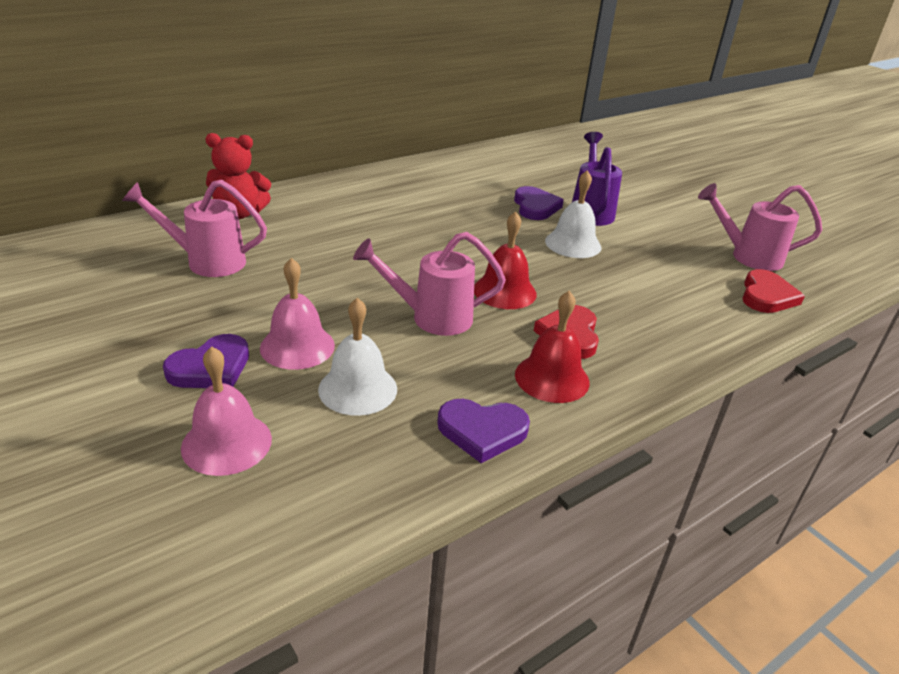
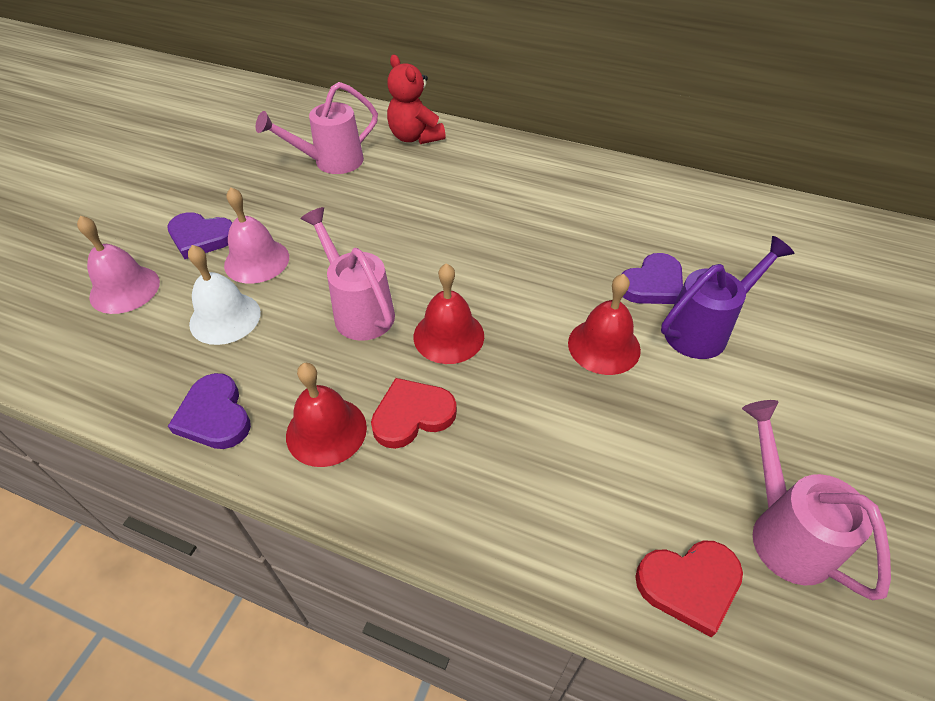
camera: 60 degrees right, 15 degrees up
pink watering can [122,180,267,277] -> pink watering can turned 90 degrees counterclockwise [256,82,378,174]
white bell [545,170,601,258] -> red bell [568,274,641,375]

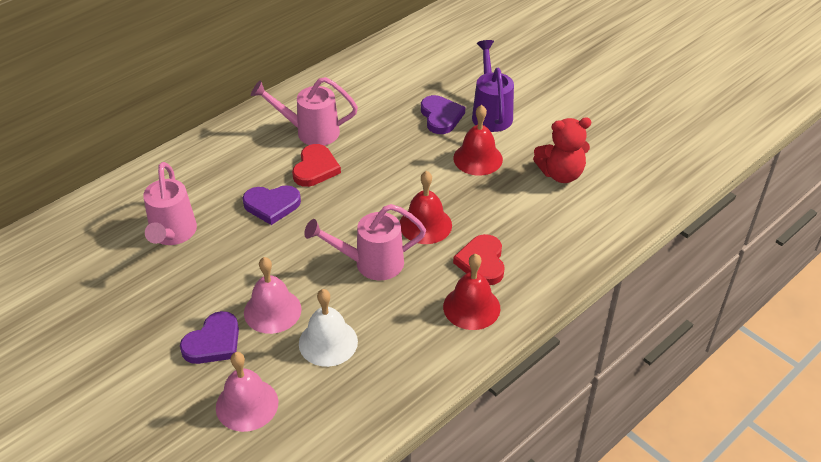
camera: 65 degrees left, 5 degrees down
purple heart [168,373,251,449] -> purple heart moved to [243,185,301,225]
red teddy bear [387,54,446,144] -> red teddy bear moved to [533,118,591,183]
red heart [635,540,743,637] -> red heart moved to [292,144,341,187]
pink watering can [742,400,891,600] -> pink watering can moved to [251,77,358,146]

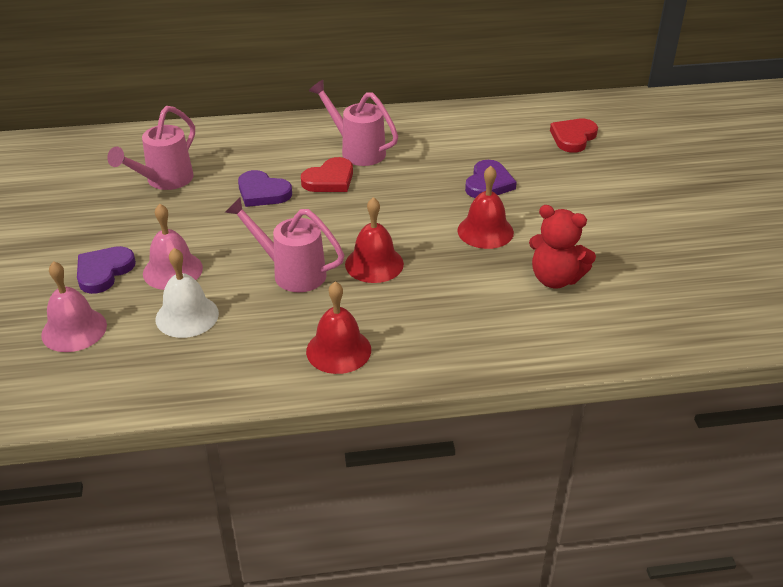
camera: 35 degrees right, 5 degrees down
purple heart [180,311,239,364] -> purple heart turned 135 degrees clockwise [77,246,136,294]
red heart [453,234,505,285] -> red heart moved to [550,119,598,153]
purple watering can [472,40,514,132] -> none

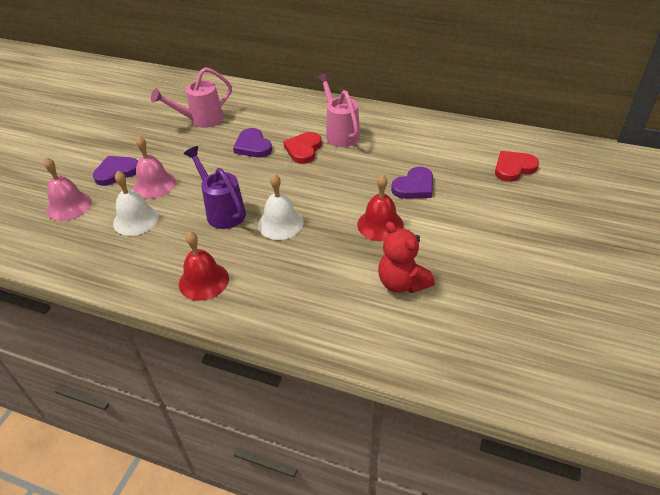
camera: 30 degrees right, 5 degrees up
pink watering can [225,197,344,292] -> purple watering can [183,146,246,229]
red heart [301,157,353,192] -> red heart turned 120 degrees clockwise [283,132,322,164]
red bell [345,197,404,283] -> white bell [258,174,304,240]

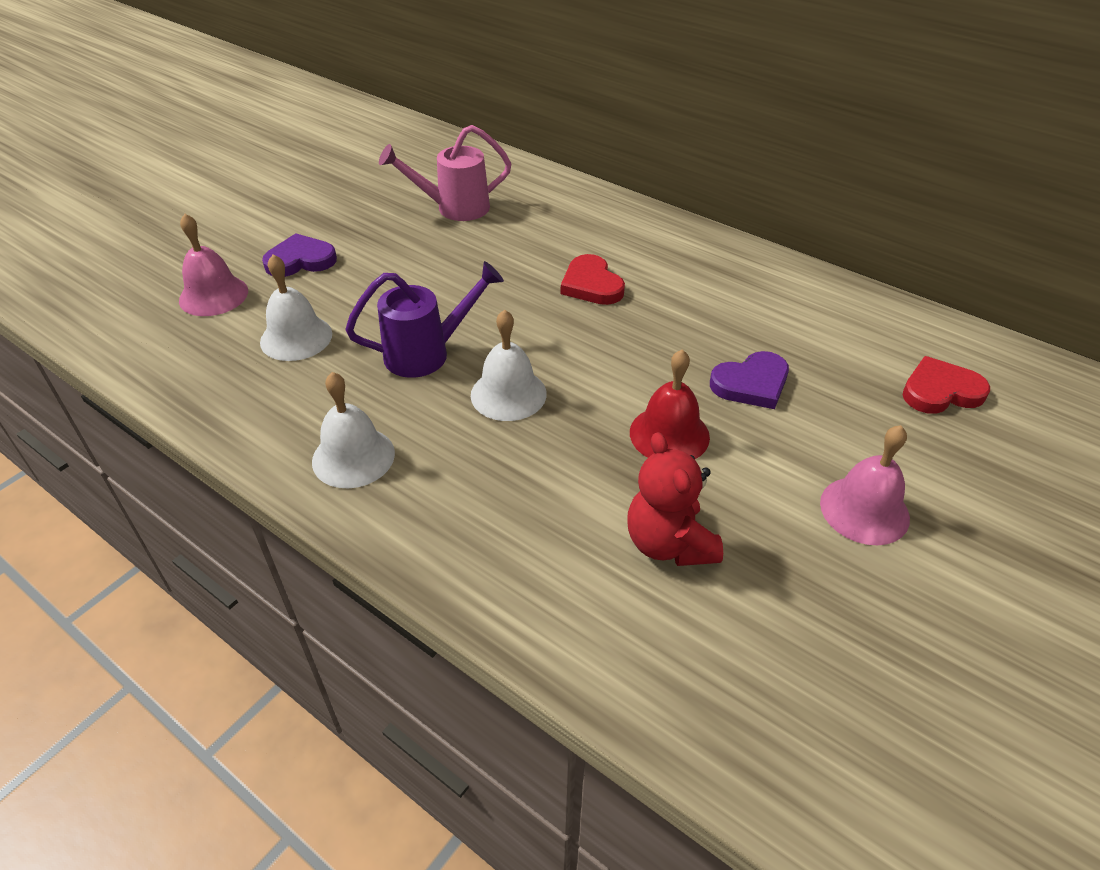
camera: 15 degrees right, 0 degrees up
pink bell [133,136,176,199] -> pink bell moved to [820,425,910,545]
red bell [179,232,229,301] -> white bell [312,372,395,488]
purple watering can [183,146,246,229] -> purple watering can turned 90 degrees clockwise [345,261,504,378]
purple heart [233,128,272,157] -> none
red heart [283,132,322,164] -> red heart turned 60 degrees counterclockwise [561,254,625,305]
pink watering can [316,73,360,147] -> none

